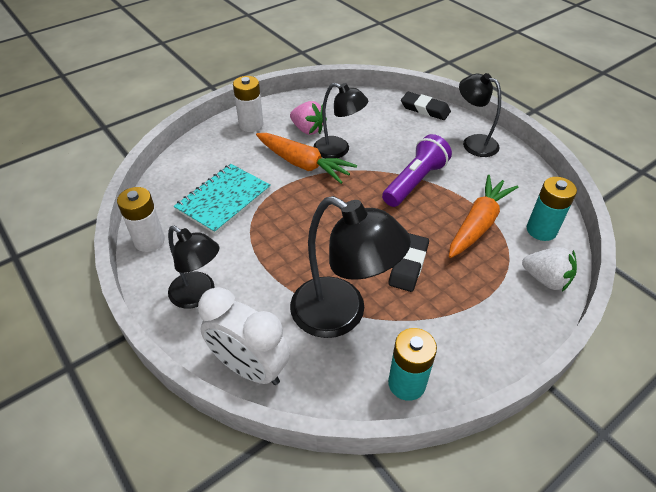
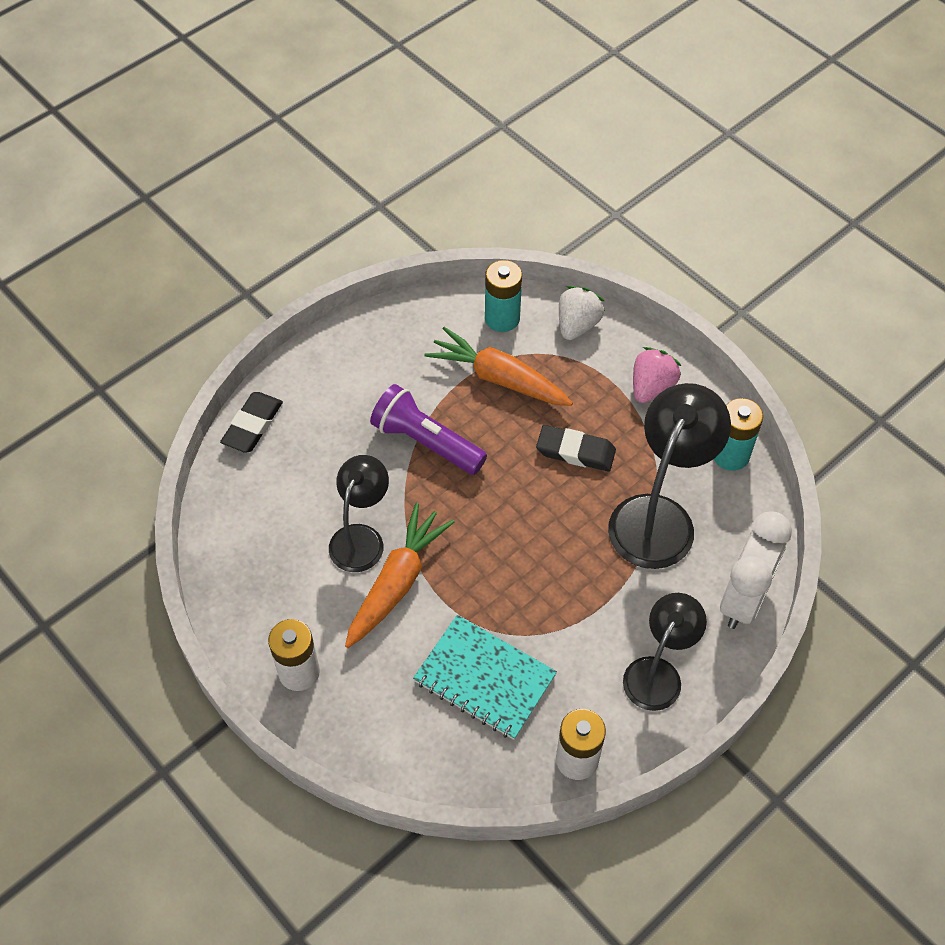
camera: 95 degrees left, 10 degrees up
pink strawberry [290,101,327,135] -> pink strawberry moved to [633,347,681,403]
black lamp [459,73,501,157] -> none

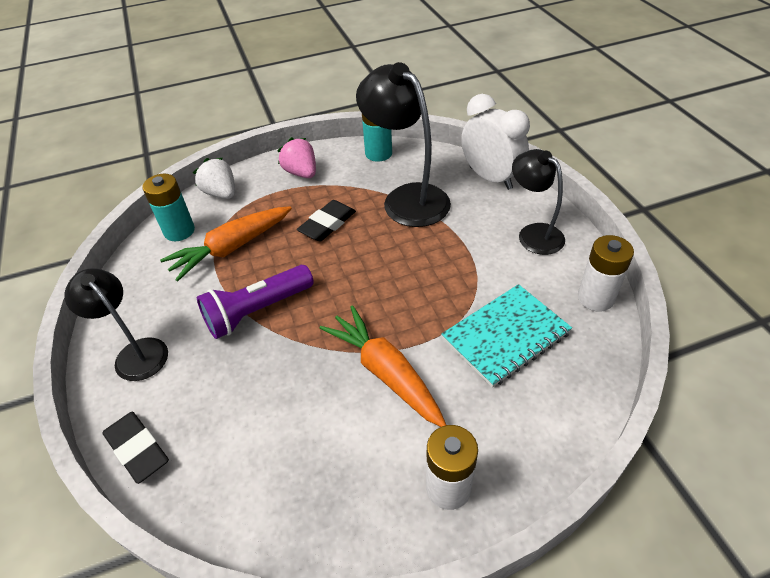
camera: 65 degrees left, 10 degrees down
black lamp [329,455,389,572] -> black lamp moved to [64,268,168,381]

